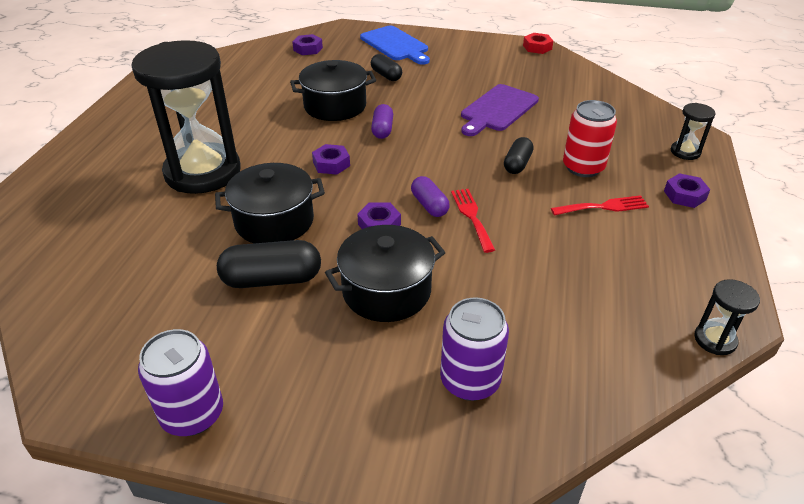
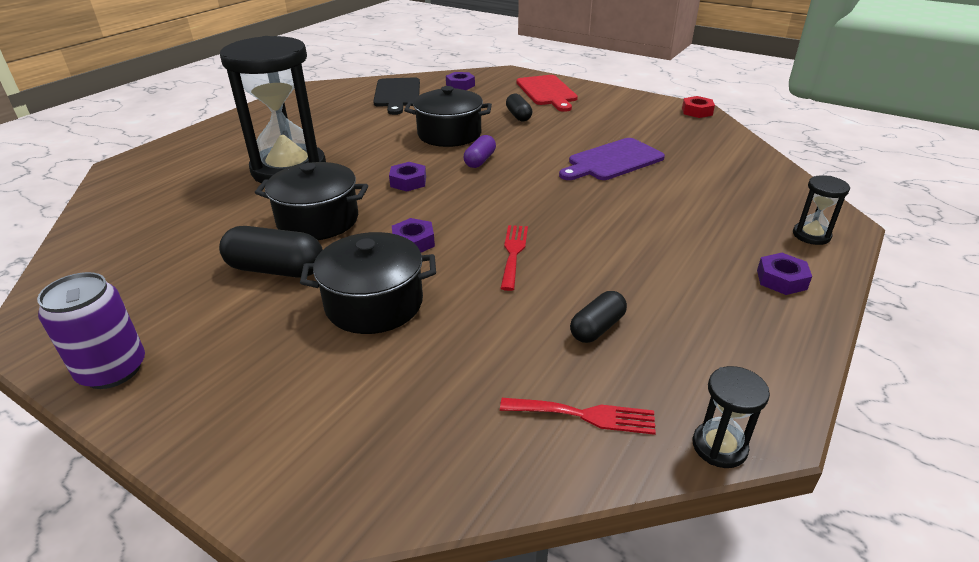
camera: 20 degrees right, 5 degrees down
blue cutting board [360,26,430,65] -> red cutting board [516,75,578,112]
purple capsule [411,176,450,217] -> none
purple can [440,297,509,401] -> none
black capsule [504,137,534,174] -> black capsule moved to [570,291,627,343]
red fork [551,195,649,216] -> red fork moved to [500,398,656,435]
red can [563,100,617,177] -> none
none -> black cutting board [373,77,420,115]

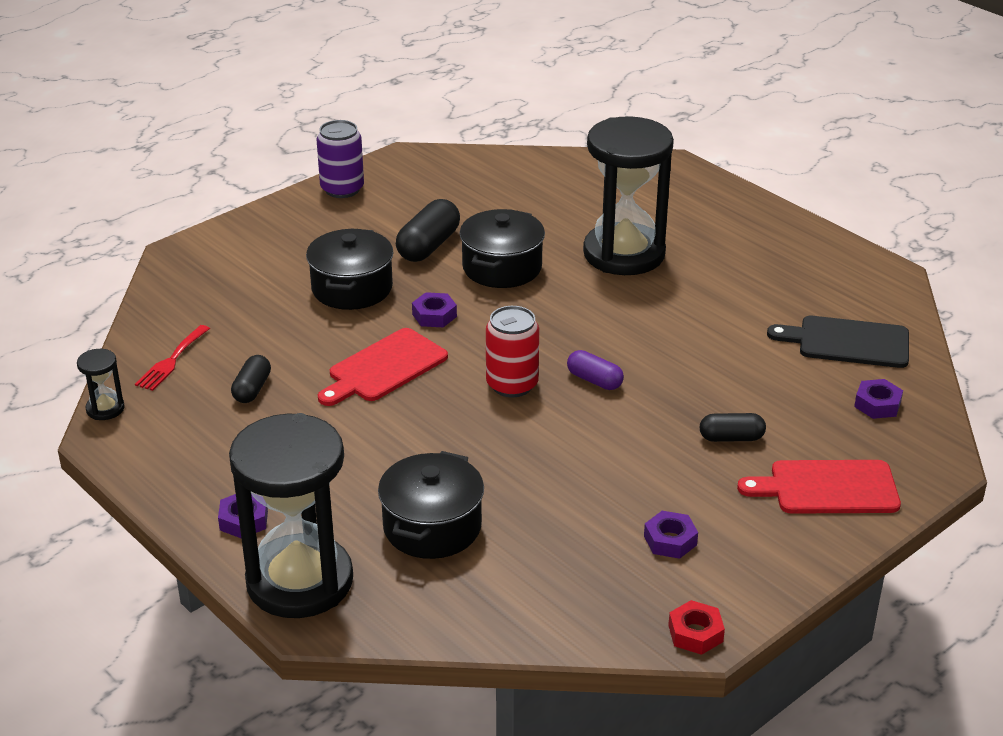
camera: 105 degrees right, 0 degrees up
purple nut [389,162,426,192] -> purple nut moved to [644,511,698,559]
black pot [404,86,492,147] -> black pot moved to [378,451,484,559]
red fork [500,225,528,291] -> red cutting board [318,328,448,406]
purple cutting board [559,138,665,180] -> none
black capsule [570,291,627,343] -> black capsule turned 45 degrees clockwise [231,355,271,403]
black hourglass [793,175,850,245] -> black hourglass [229,413,353,618], size x2.47
none -> red can [486,306,539,397]

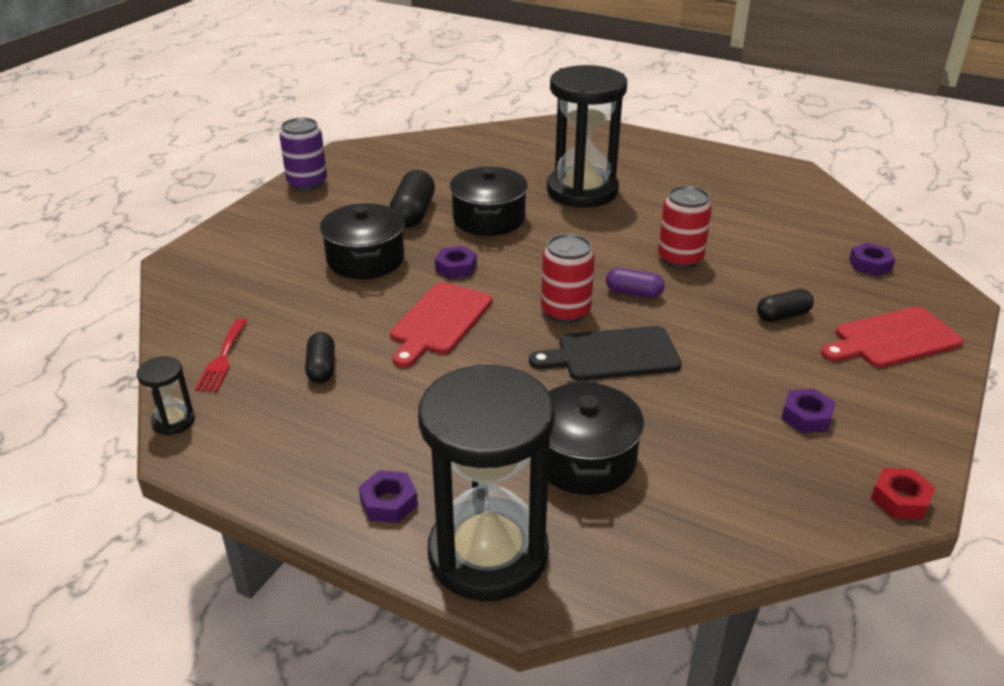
camera: 20 degrees left, 0 degrees up
black cutting board [767,316,909,368] -> black cutting board moved to [529,326,681,381]
none -> red can [658,186,712,268]

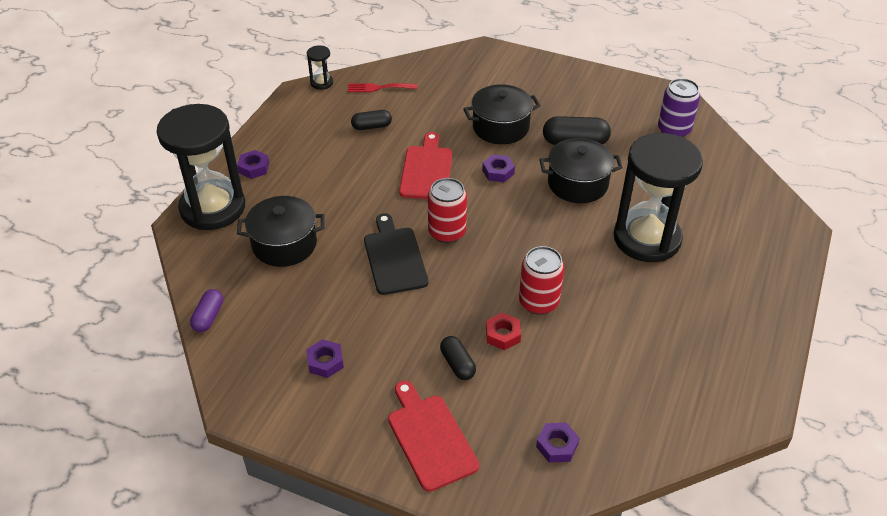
camera: 85 degrees right, 10 degrees up
purple can [280,118,327,191] -> purple can moved to [658,78,700,137]
red cutting board [390,282,492,368] -> red cutting board turned 75 degrees clockwise [399,132,452,199]
purple capsule [606,268,665,298] -> purple capsule moved to [190,289,223,332]
red nut [871,468,935,519] -> red nut moved to [486,313,521,350]

